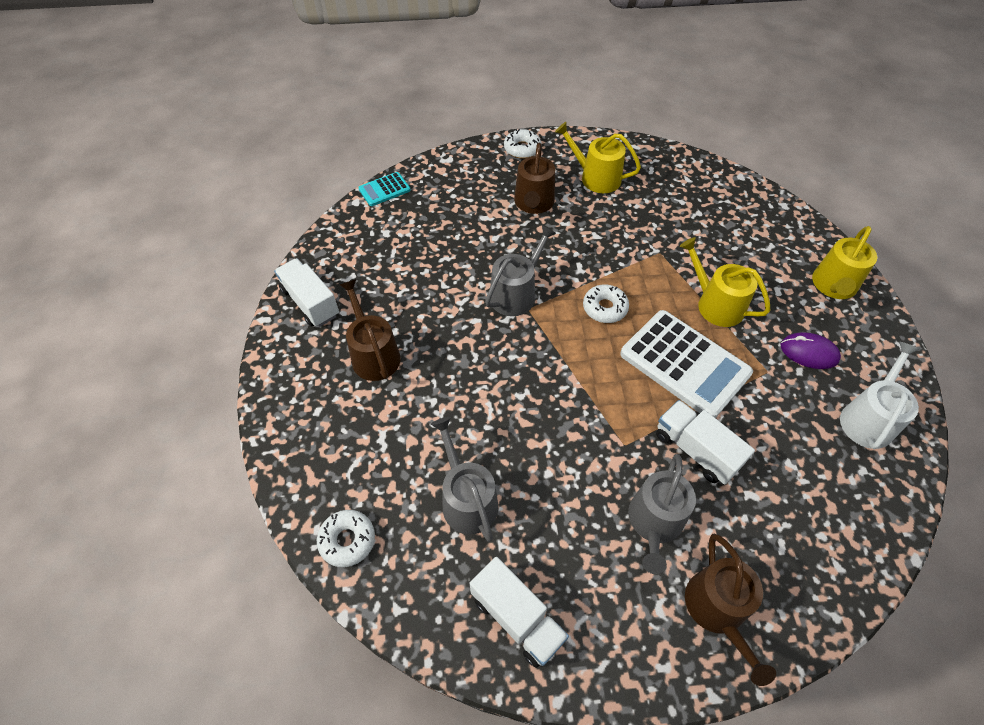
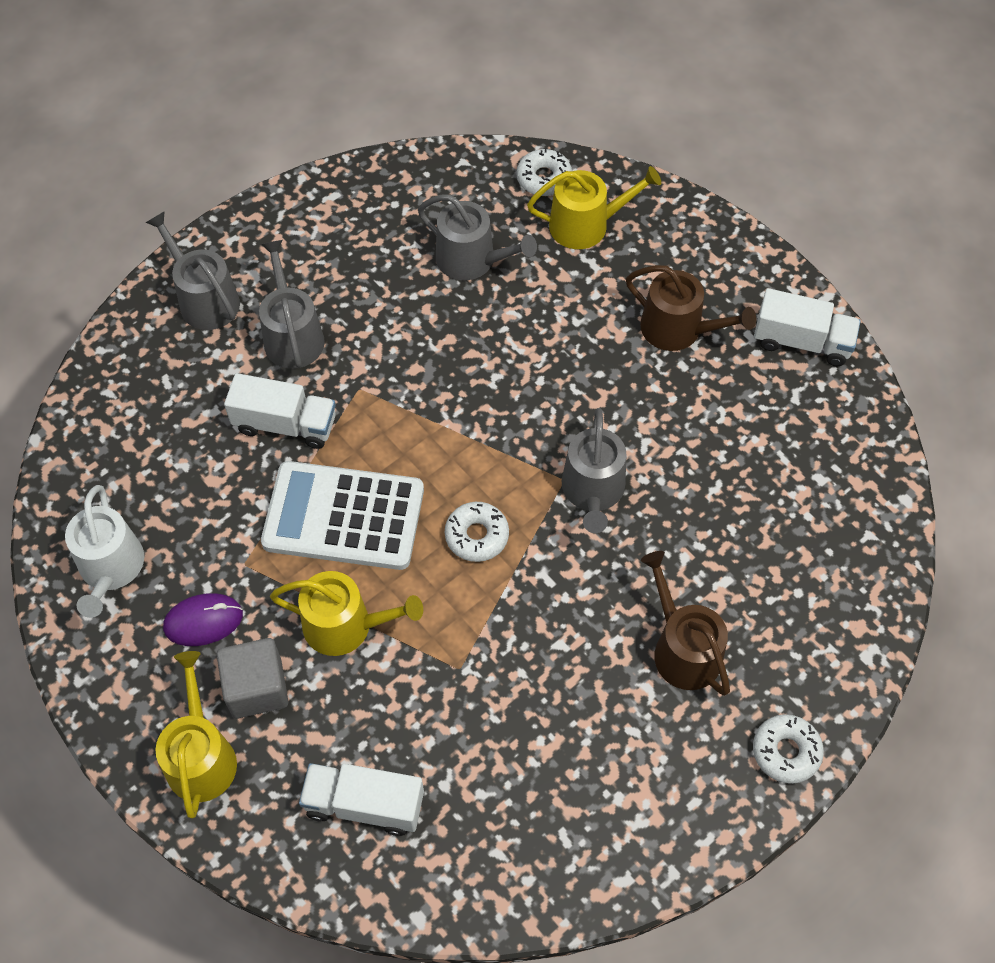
camera: 145 degrees right, 5 degrees up
turquoise calculator [358,172,411,206] -> none
white truck [470,557,569,668] -> white truck moved to [299,763,424,836]
yellow watering can [555,122,641,193] -> yellow watering can moved to [527,166,661,249]
brown watering can [685,534,776,686] -> grey watering can [145,211,240,330]
none -> grey cube [217,638,289,719]

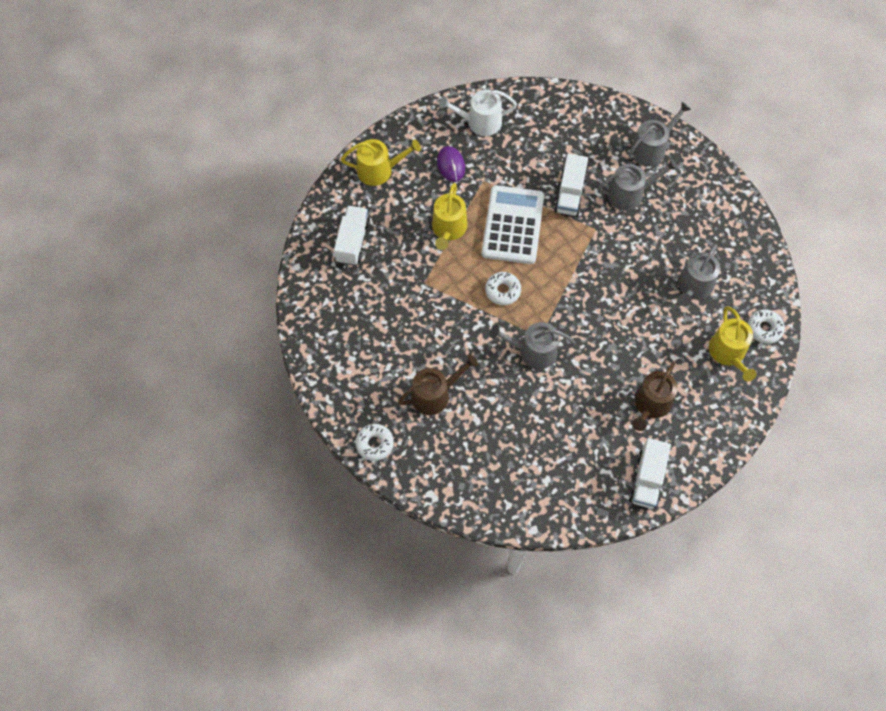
camera: 90 degrees right, 5 degrees up
grey cube [217,638,289,719] -> none

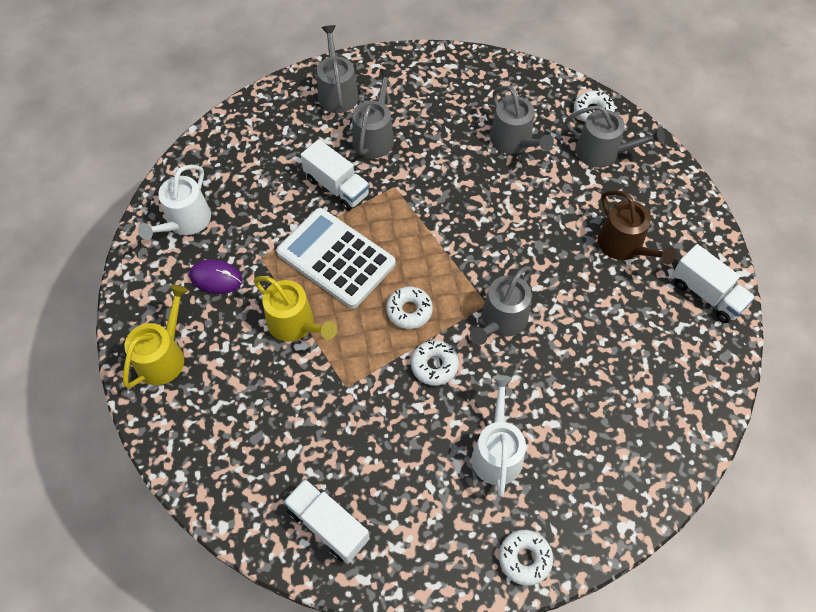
camera: 60 degrees left, 5 degrees down
white truck [334,206,370,265] -> white truck moved to [284,479,370,563]
brown watering can [398,355,478,415] -> white watering can [472,375,526,497]
yellow watering can [709,306,757,382] -> grey watering can [565,105,665,168]
none -> white donut [411,340,459,386]

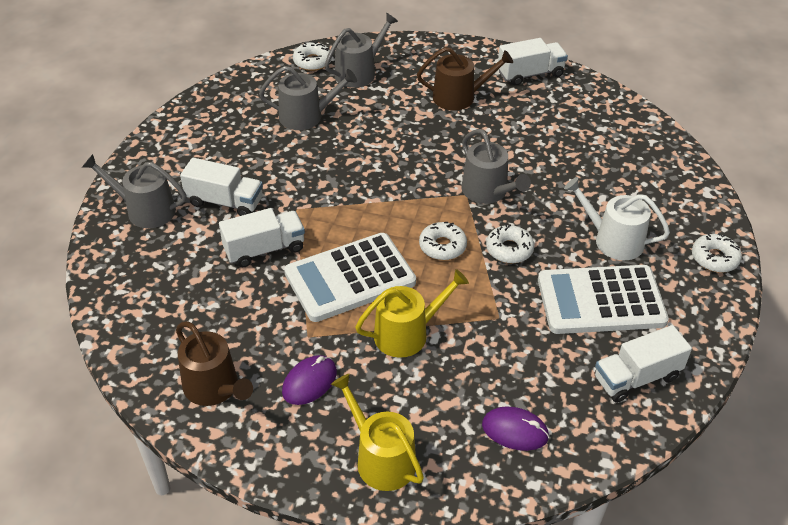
camera: 65 degrees left, 15 degrees down
white watering can [138,165,211,240] -> brown watering can [176,321,253,406]
grey watering can [352,69,394,158] -> white truck [180,158,263,216]
none -> purple mouse [482,406,549,451]
none -> white calculator [538,265,669,334]

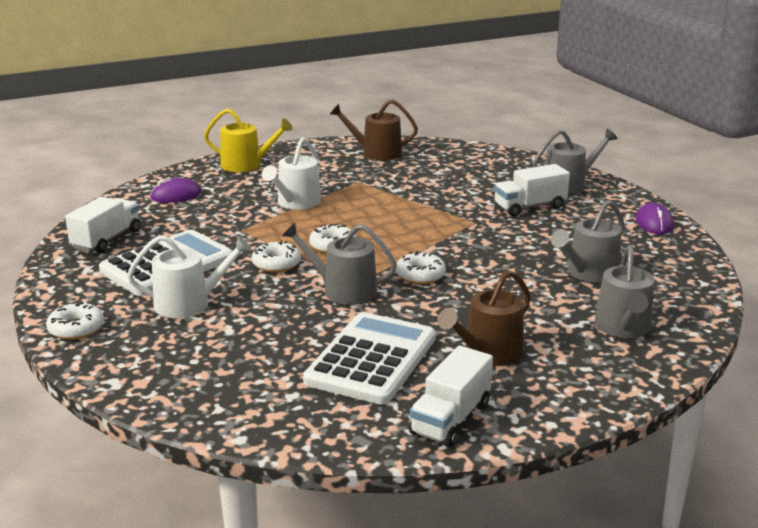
camera: 140 degrees right, 20 degrees down
white truck [219,208,305,267] -> none
purple mouse [282,355,337,405] -> purple mouse moved to [636,203,674,234]
white calculator [284,233,416,322] -> white calculator moved to [303,312,436,405]
white donut [293,41,332,71] -> white donut moved to [396,251,446,284]
yellow watering can [355,269,469,358] -> white watering can [262,137,321,210]

